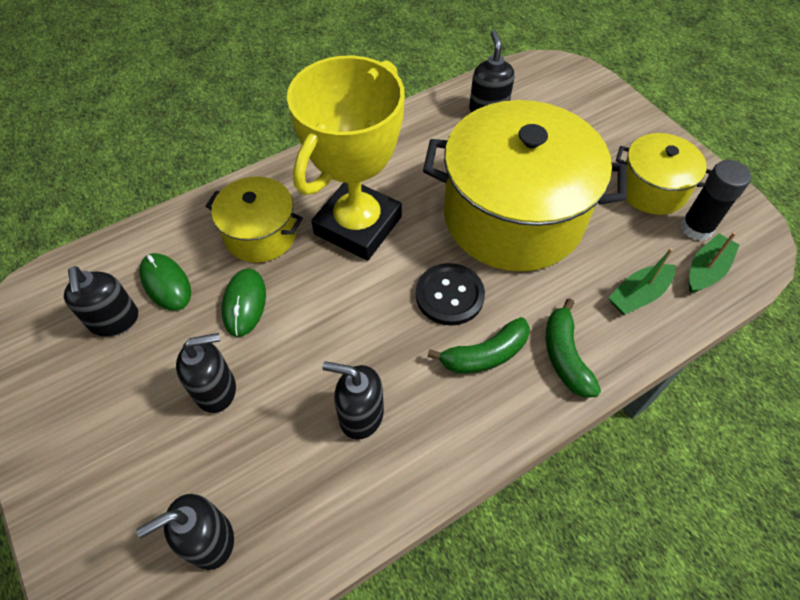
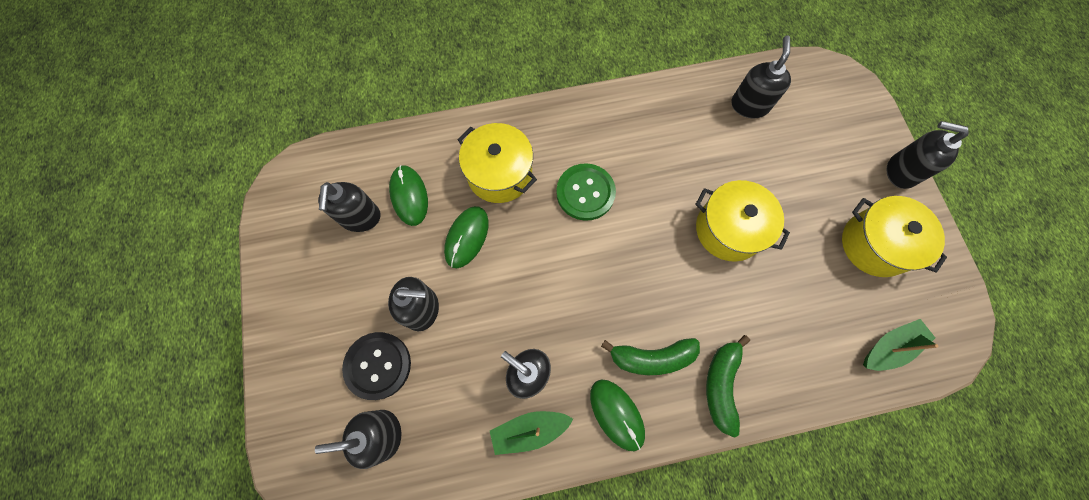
camera: 20 degrees right, 15 degrees up
yellow trophy [287,56,405,261] -> green button [556,163,616,221]
black button [416,263,485,326] -> black button moved to [342,332,411,400]
yellow pot [423,100,627,271] -> yellow pot [695,180,790,262], size x0.51
green boat [608,248,675,315] -> green boat moved to [490,411,573,455]
black glue stick [680,160,751,241] -> none
none -> green mouse [590,380,645,451]
none -> black soap dispenser [886,121,969,189]

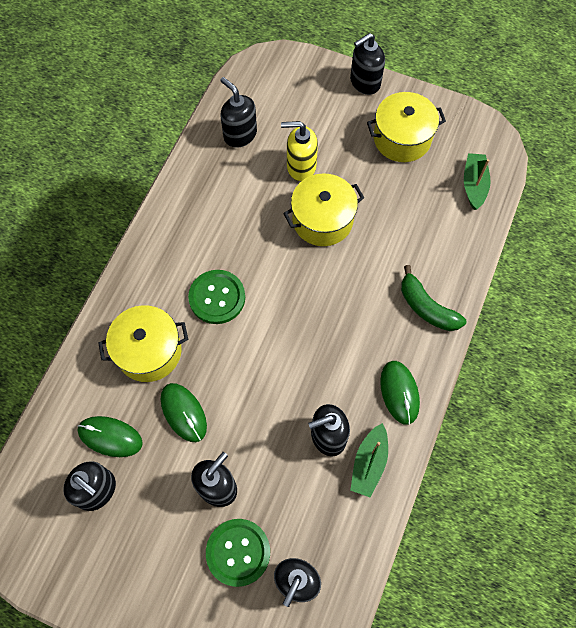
camera: 55 degrees left, 5 degrees down
black button [342,332,411,400] -> green button [206,519,270,587]
green mouse [590,380,645,451] -> green mouse turned 75 degrees clockwise [380,361,420,425]
green banana [601,338,700,375] -> none
none -> yellow soap dispenser [281,121,318,181]

